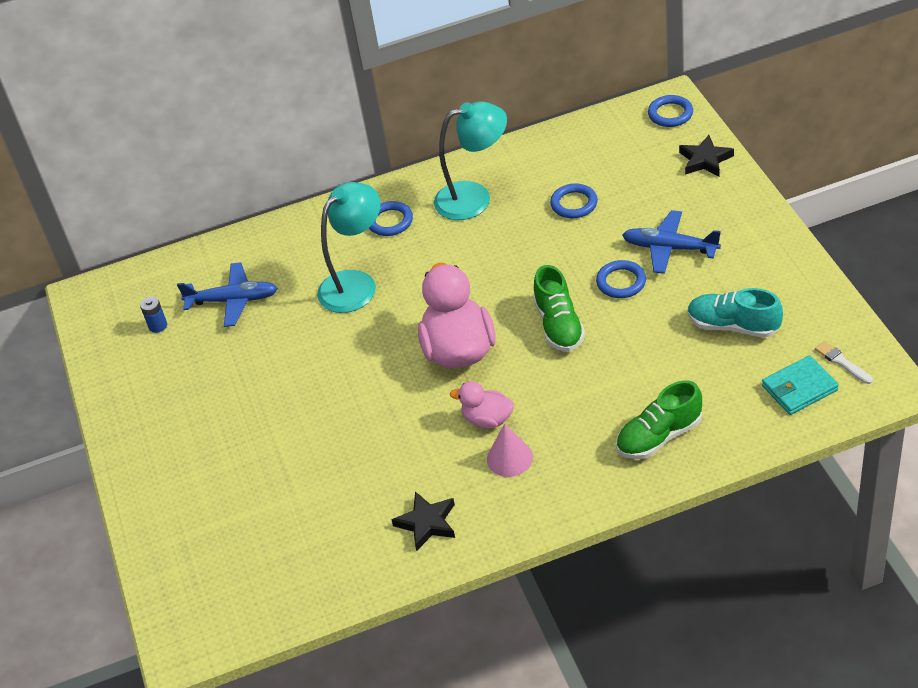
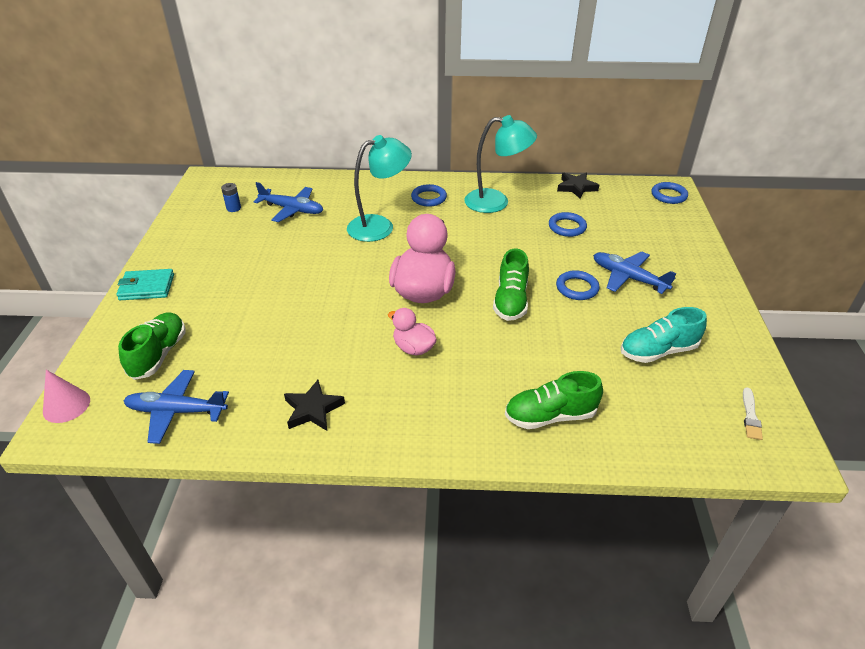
camera: 15 degrees right, 5 degrees down
pink cone [487,423,533,477] -> pink cone moved to [43,370,90,423]
black star [679,135,734,177] -> black star moved to [557,172,599,199]
turquoise shoe [688,288,783,338] -> turquoise shoe turned 60 degrees counterclockwise [621,307,707,363]
turquoise wallet [762,355,839,415] -> turquoise wallet moved to [116,269,174,300]
white brush [815,341,873,384] -> white brush turned 150 degrees counterclockwise [743,387,763,440]
none -> green shoe [118,312,186,380]
none -> blue plane [124,370,229,444]

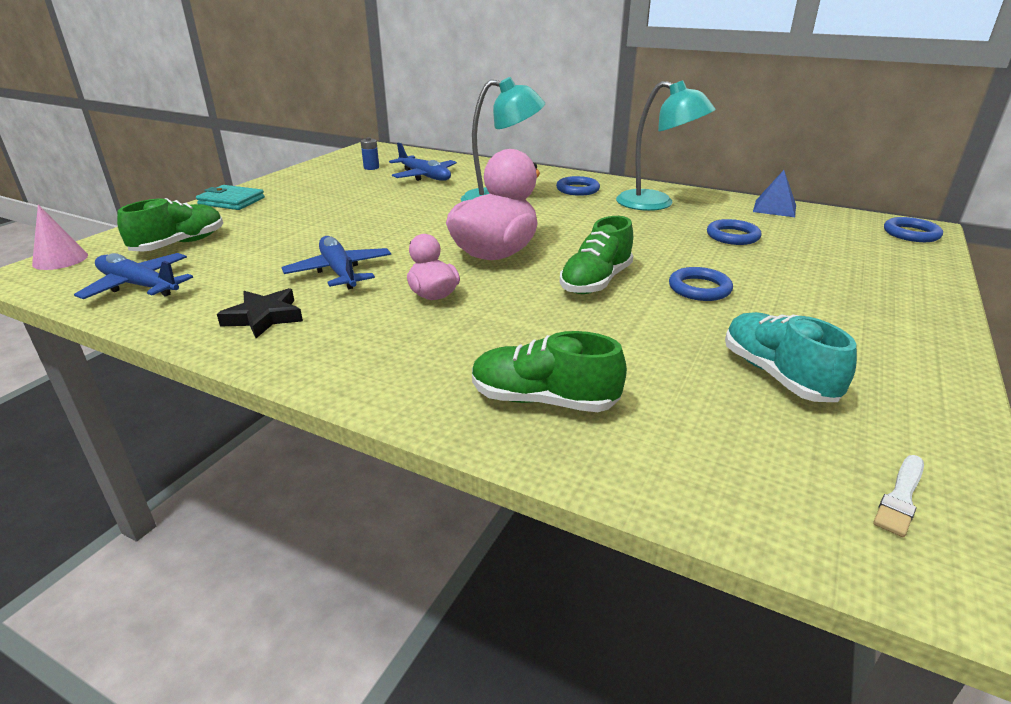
camera: 25 degrees right, 10 degrees down
black star [557,172,599,199] -> blue pyramid [753,170,796,217]
blue plane [593,251,676,294] -> blue plane moved to [282,236,391,289]
turquoise shoe [621,307,707,363] -> turquoise shoe turned 60 degrees clockwise [725,312,857,402]

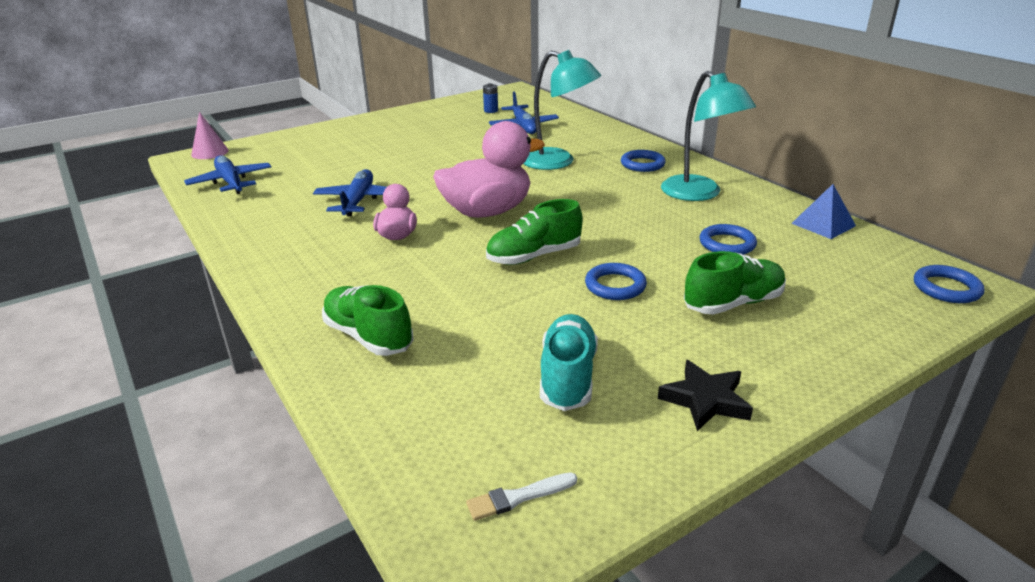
camera: 30 degrees right, 0 degrees up
green shoe [117,198,223,252] -> green shoe moved to [684,251,786,315]
turquoise wallet [196,185,265,210] -> none
black star [217,288,303,338] -> black star moved to [658,360,753,431]

